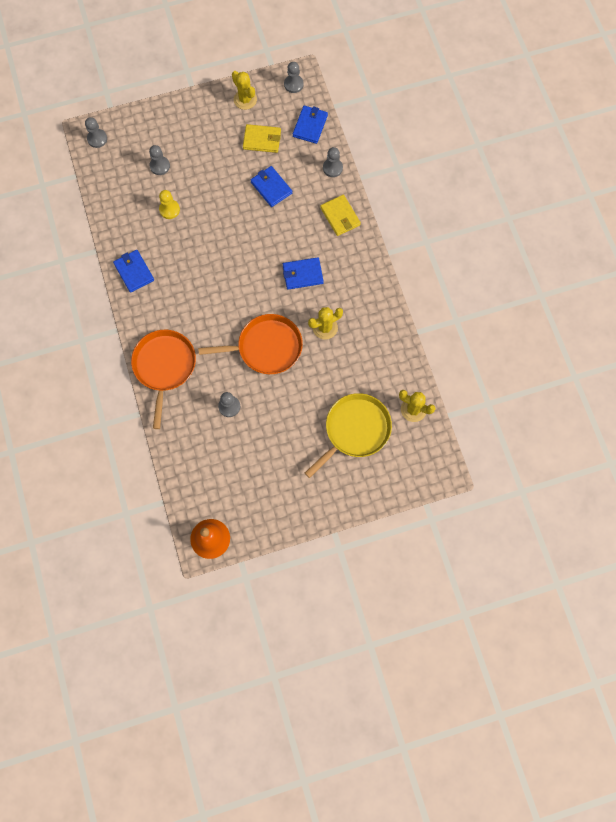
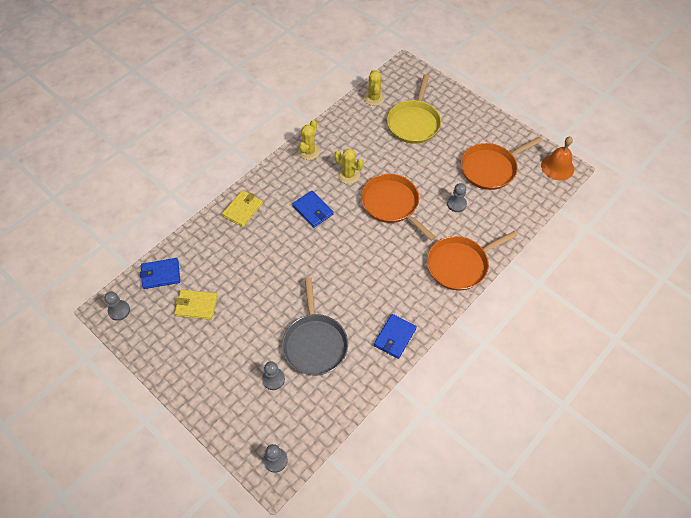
camera: 120 degrees left, 15 degrees down
yellow pawn [159,190,180,219] -> grey pan [282,277,348,376]
yellow cactus [232,71,257,110] -> yellow cactus moved to [298,120,320,160]
yellow wallet [243,124,281,153] -> yellow wallet turned 60 degrees counterclockwise [174,290,218,320]
blue wallet [251,166,292,207] -> none
yellow pan [305,393,392,478] -> yellow pan turned 90 degrees counterclockwise [387,75,441,144]
grey pawn [323,147,343,177] -> none
none -> orange pan [461,137,542,190]

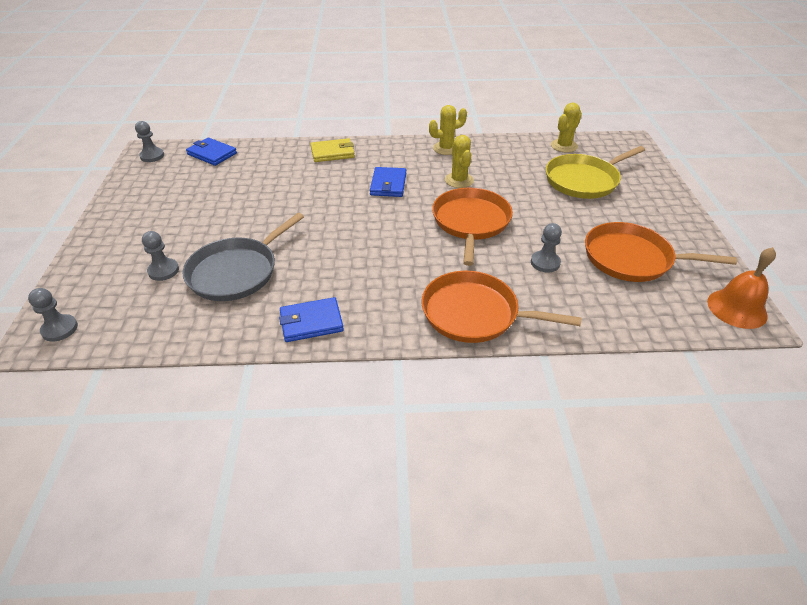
camera: 45 degrees right, 15 degrees down
yellow wallet [174,290,218,320] -> none

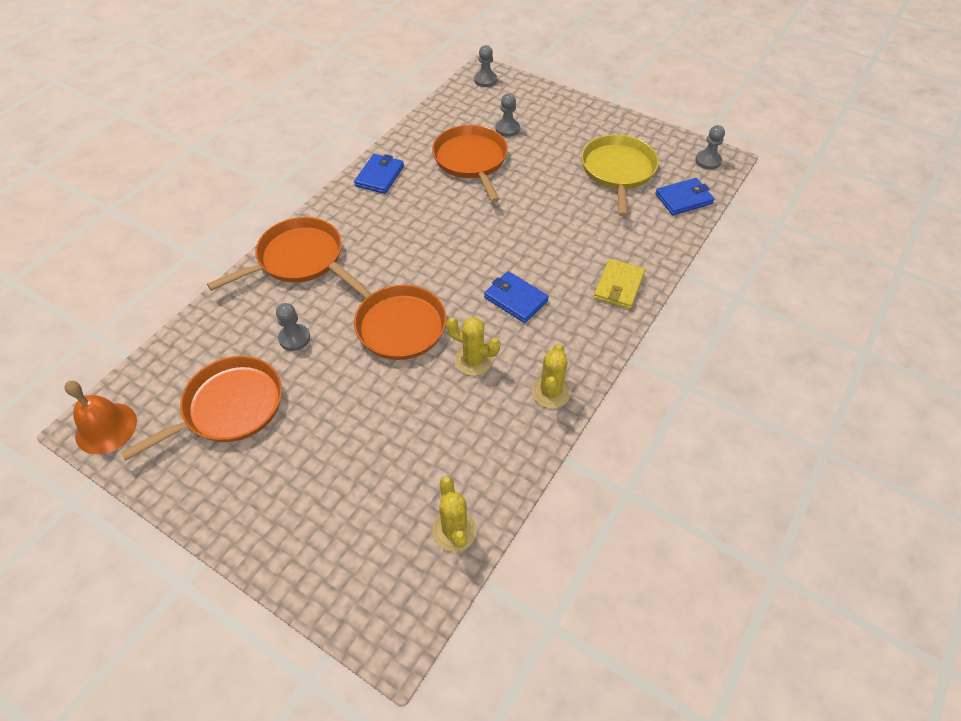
camera: 125 degrees right, 10 degrees up
grey pan [183,213,304,301] -> orange pan [432,125,508,202]
yellow pan [545,146,645,199] -> yellow pan moved to [581,135,659,217]

